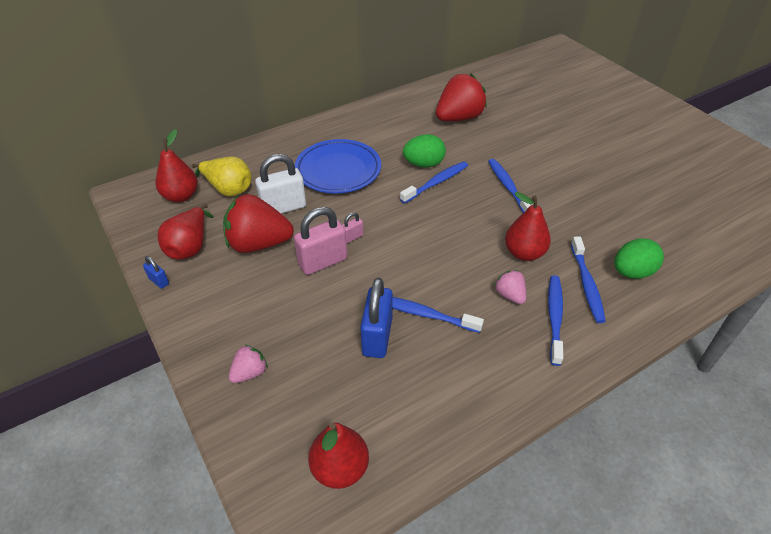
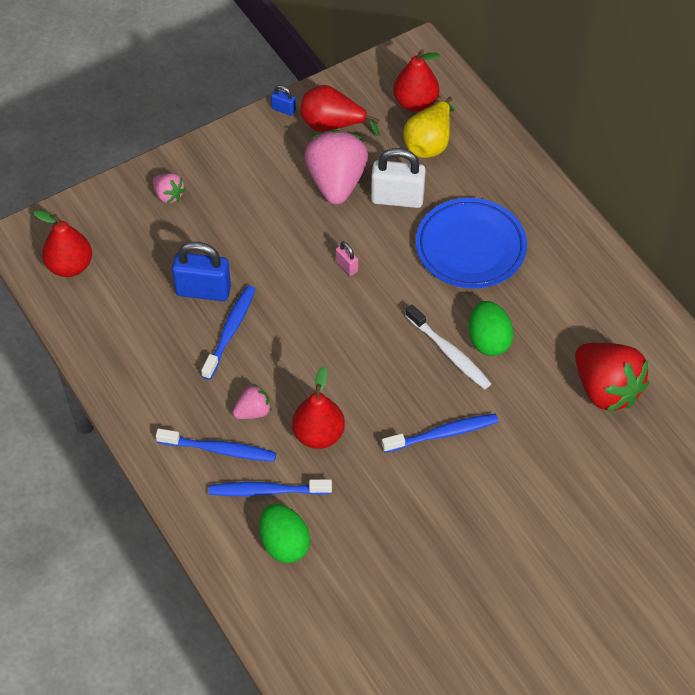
camera: 90 degrees right, 10 degrees up
blue padlock [143,256,169,289] -> blue padlock turned 75 degrees clockwise [271,85,296,116]
red strawberry [223,194,294,253] -> pink strawberry [304,130,368,205]
white padlock [255,154,306,214] -> white padlock turned 60 degrees counterclockwise [371,148,426,208]
pink padlock [294,207,347,275] -> none
blue toothbrush [400,161,468,204] -> white toothbrush [406,305,492,389]

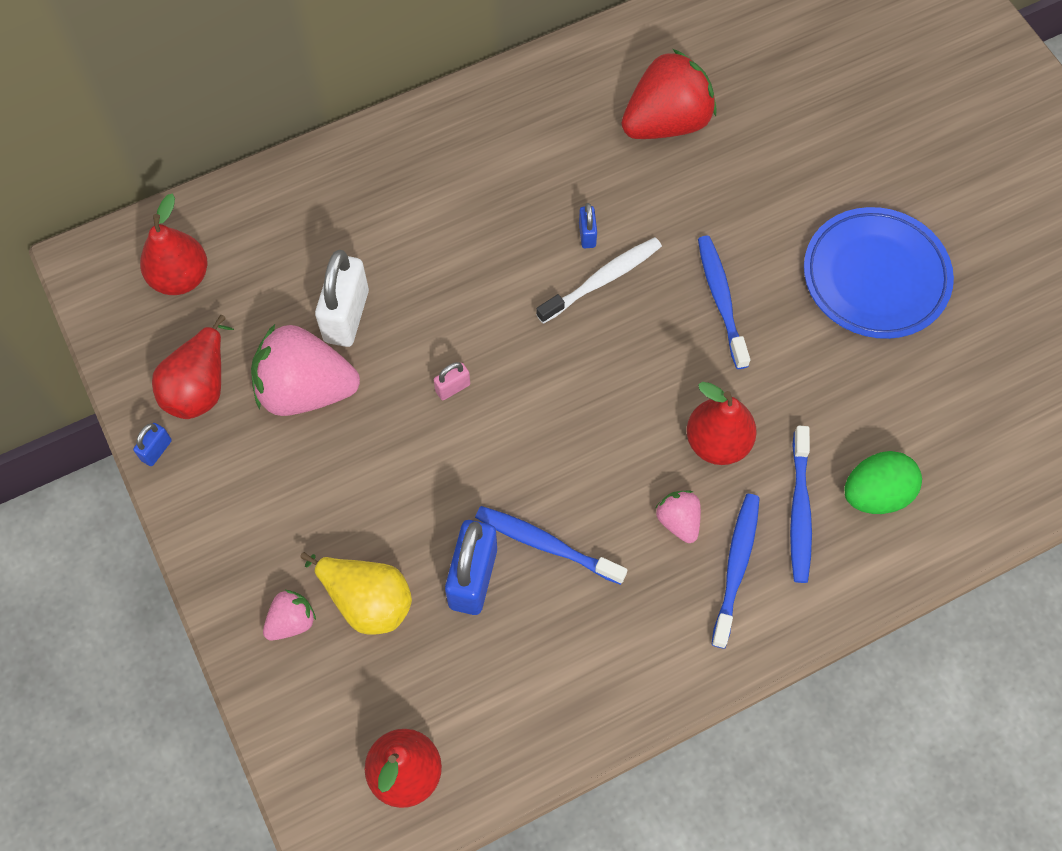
camera: 85 degrees left, 10 degrees up
yellow pear [403,97,454,158] -> yellow pear moved to [300,552,412,634]
blue plate [416,198,527,288] -> blue plate moved to [804,207,954,339]
green egg [469,301,514,356] -> blue padlock [579,203,597,248]

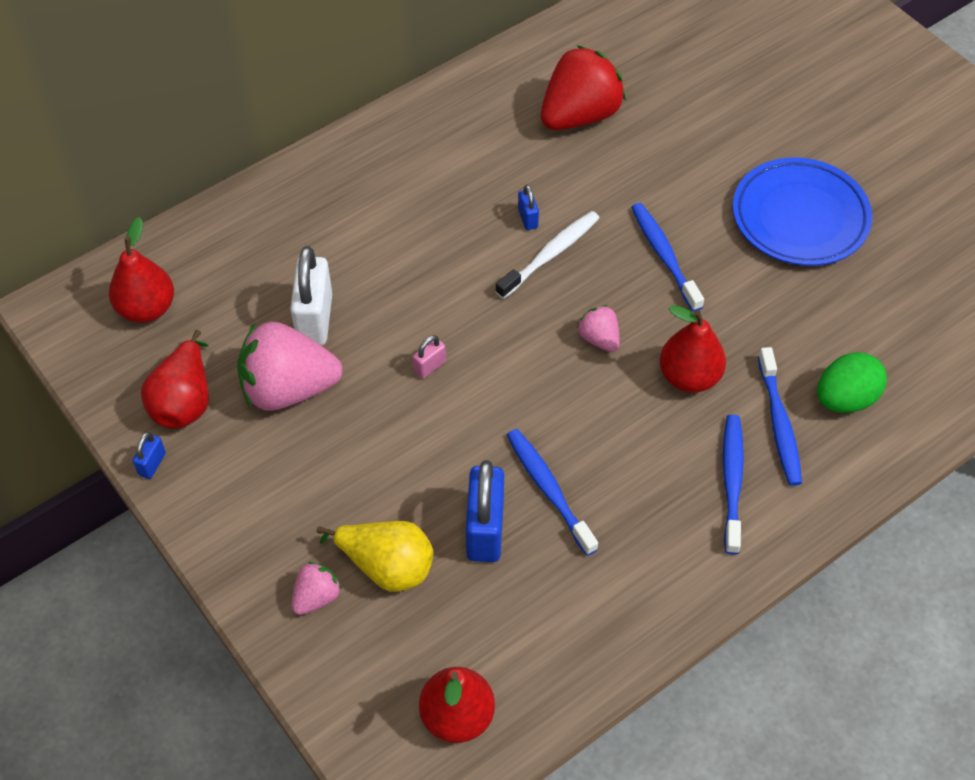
camera: 10 degrees left, 10 degrees down
blue toothbrush [475,506,627,585] -> blue toothbrush turned 45 degrees clockwise [507,429,598,556]
pink strawberry [656,491,701,543] -> pink strawberry moved to [577,305,620,352]

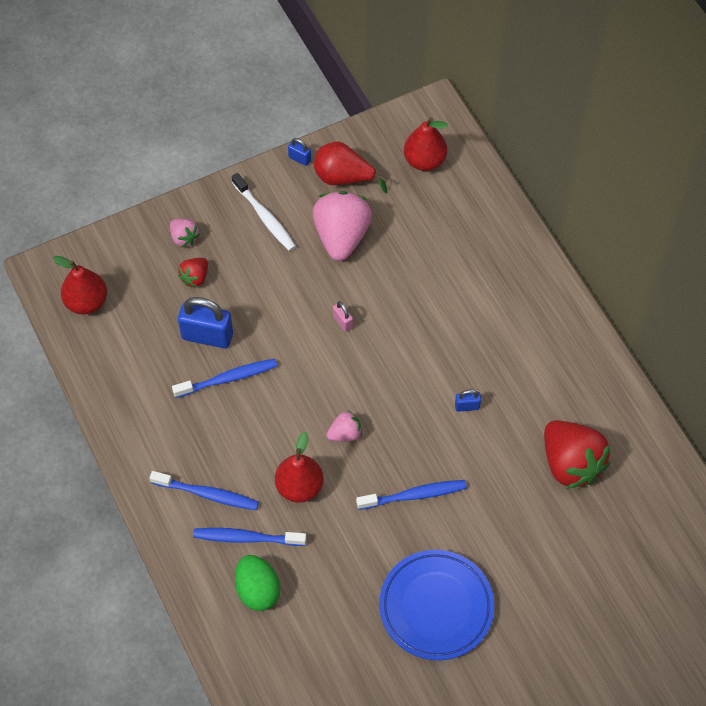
camera: 100 degrees right, 5 degrees up
white padlock [290,246,332,345] -> none
yellow pear [317,521,434,592] -> red strawberry [178,258,208,287]
white toothbrush [495,211,599,299] -> white toothbrush moved to [232,173,296,251]

